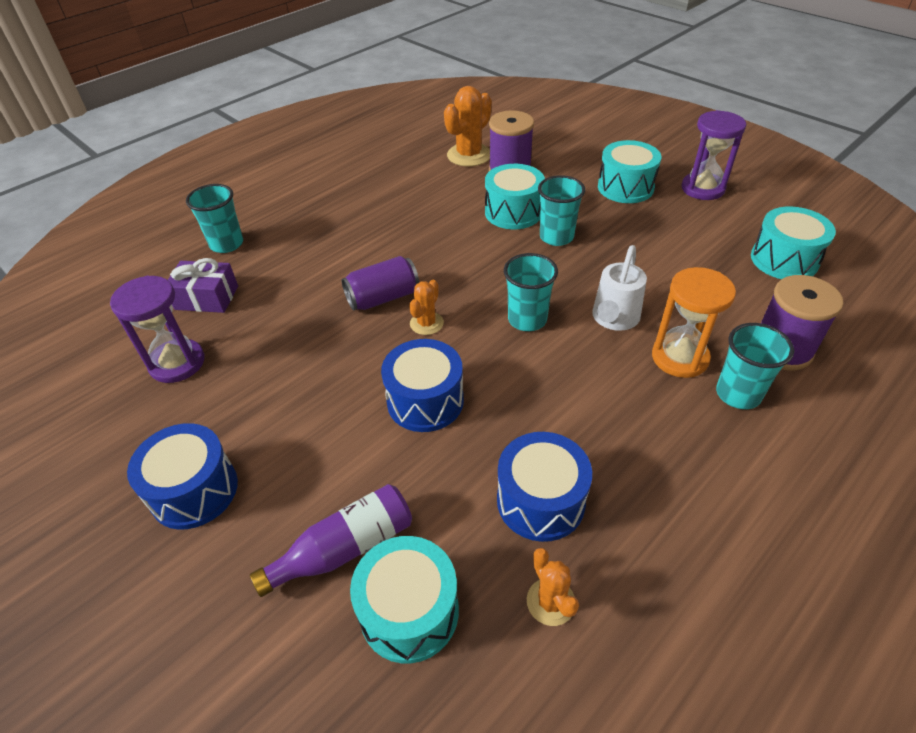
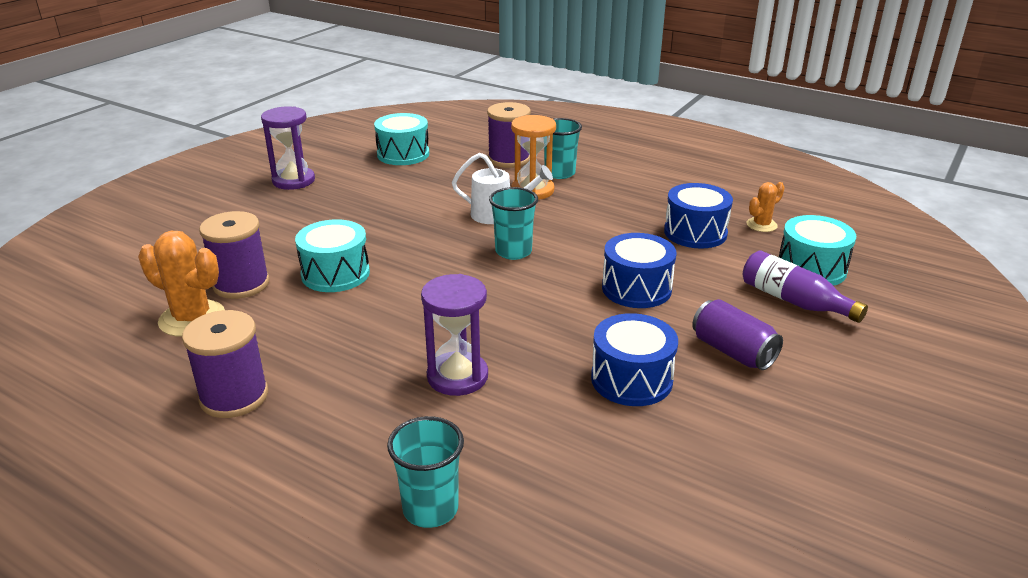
camera: 105 degrees left, 15 degrees down
purple hourglass [110,276,204,383] -> purple hourglass moved to [421,274,488,396]
blue drum [127,423,238,529] -> blue drum moved to [591,313,678,406]
purple gift [168,258,238,313] -> none
purple can [342,256,419,310] -> purple can moved to [692,299,783,370]
orange cactus [409,280,444,335] -> none
turquoise cup [538,175,586,246] -> none
turquoise drum [598,140,661,203] -> none
none -> purple spool [182,310,268,418]

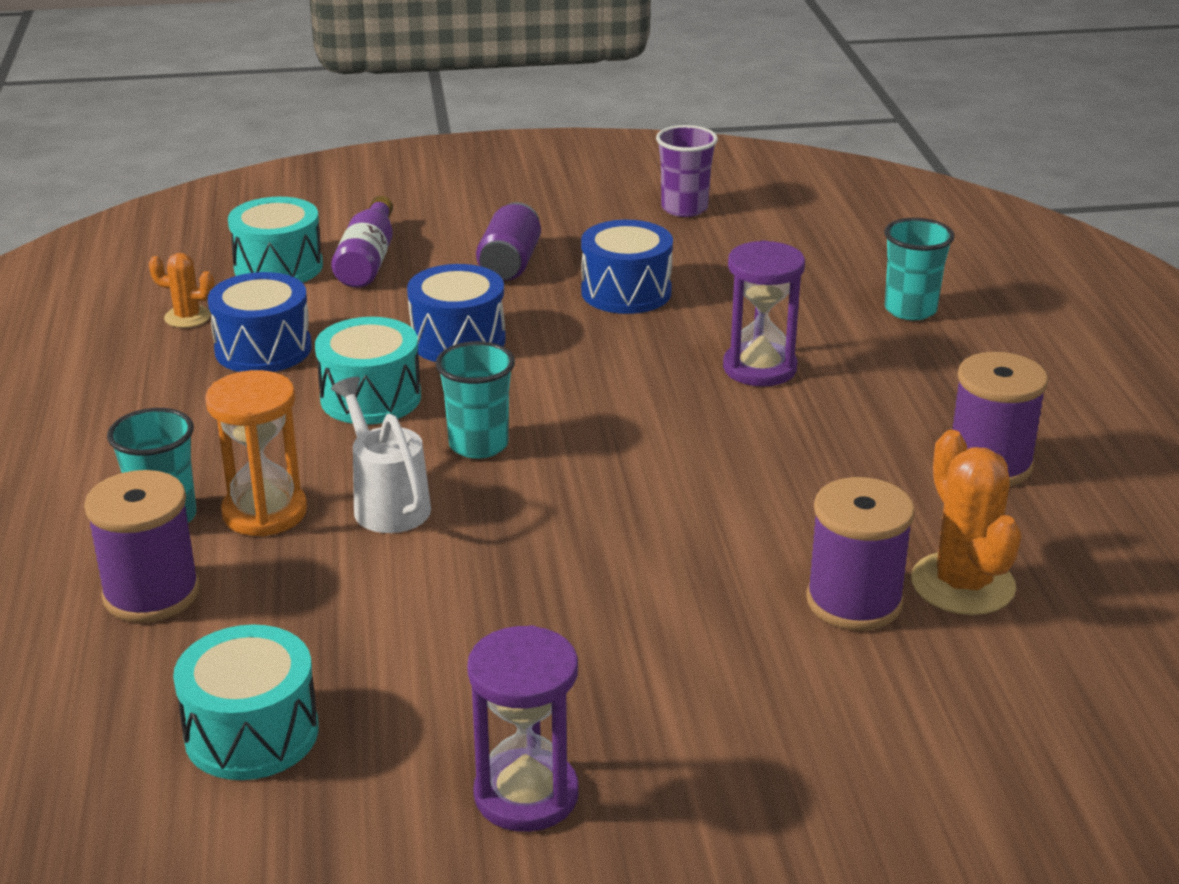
camera: 130 degrees left, 0 degrees up
turquoise drum [295,219,370,292] -> turquoise drum moved to [315,317,421,425]
none -> purple cup [656,125,718,217]

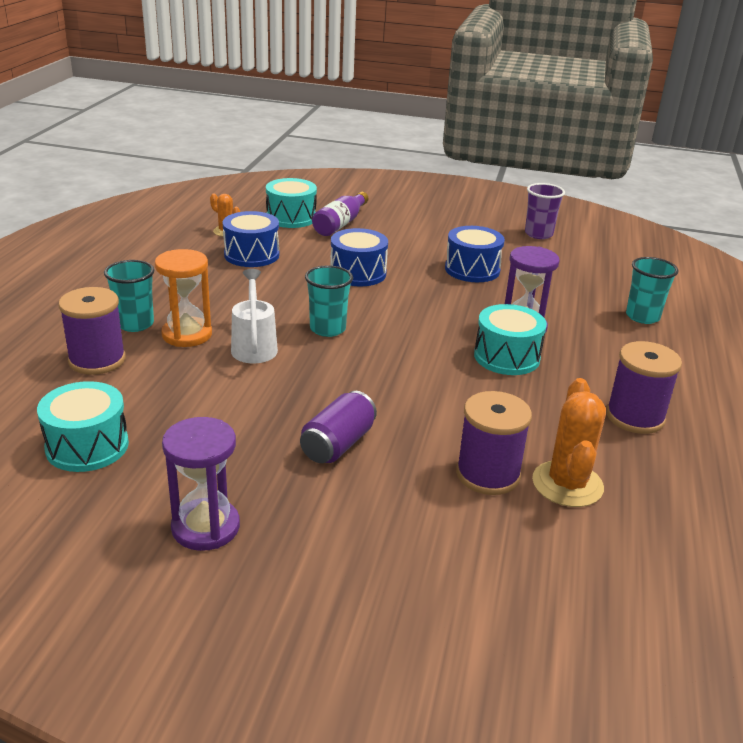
camera: 20 degrees right, 0 degrees up
turquoise drum [315,317,421,425] -> turquoise drum moved to [474,304,547,375]
purple can [476,202,541,281] -> purple can moved to [300,391,377,463]

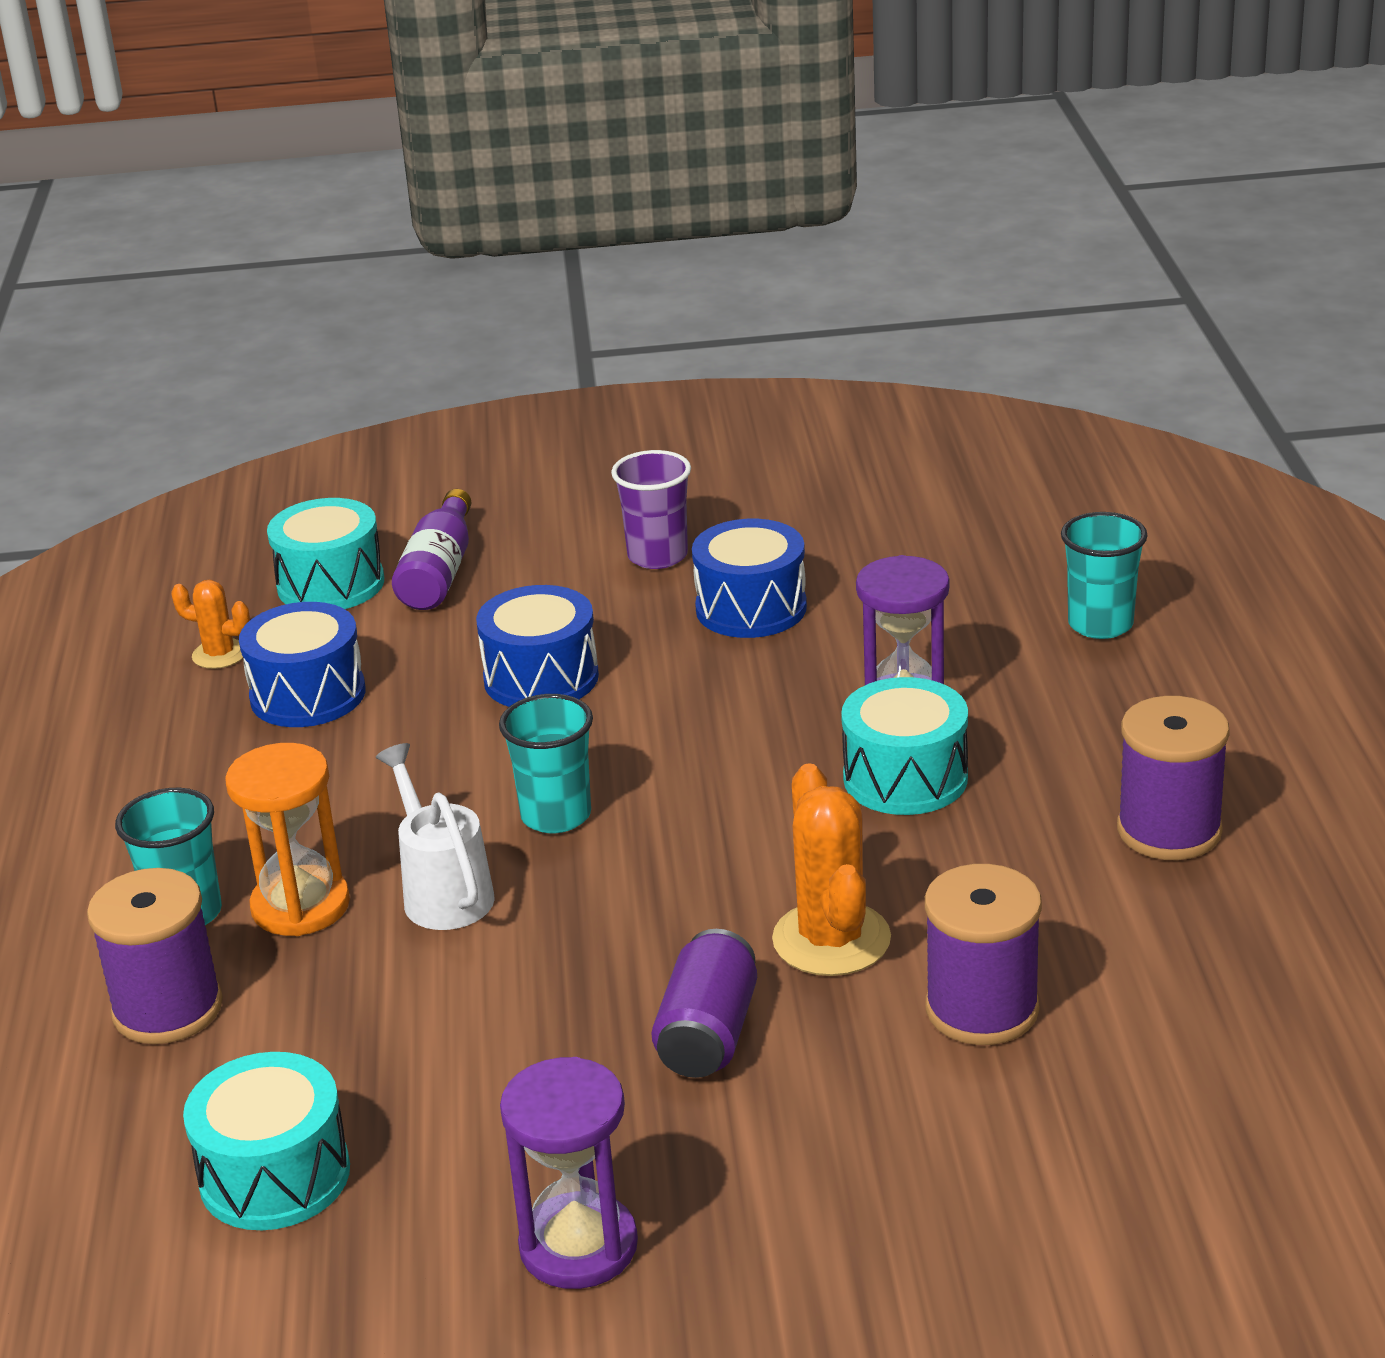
camera: 15 degrees left, 0 degrees up
purple cup [525,183,565,239] -> purple cup moved to [611,450,691,569]
orange cactus [532,378,606,507] -> orange cactus moved to [772,763,891,976]

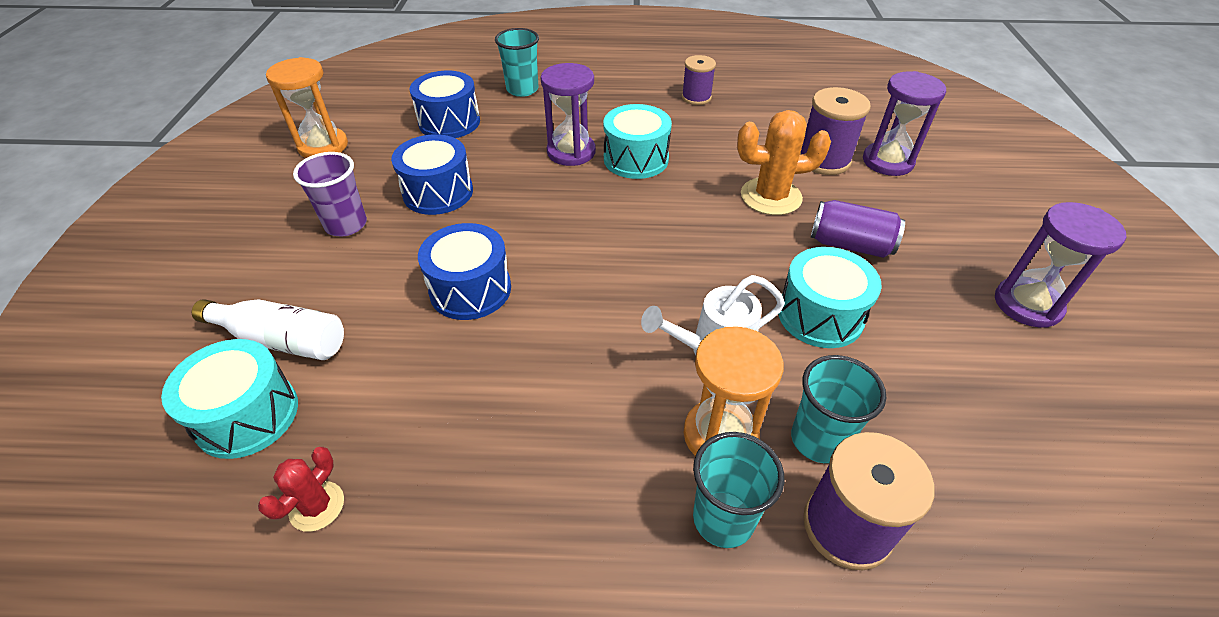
camera: 85 degrees left, 15 degrees up
orange cactus [171,580,250,669] -> red cactus [258,447,344,532]
turquoise drum [183,1052,350,1230] -> turquoise drum moved to [778,247,882,348]
blue drum [239,602,366,727] -> blue drum moved to [410,71,480,138]
purple bottle [392,489,471,610] -> white bottle [192,299,344,360]
turquoise cup [499,694,593,833] -> turquoise cup moved to [791,355,886,463]
purple spool [1117,696,1230,860] -> purple spool [682,55,716,105], size x0.65
none -> orange hourglass [266,57,348,158]
none -> purple hourglass [863,71,946,176]

